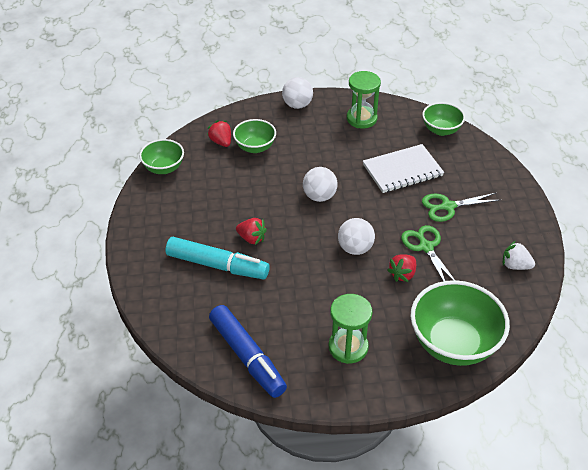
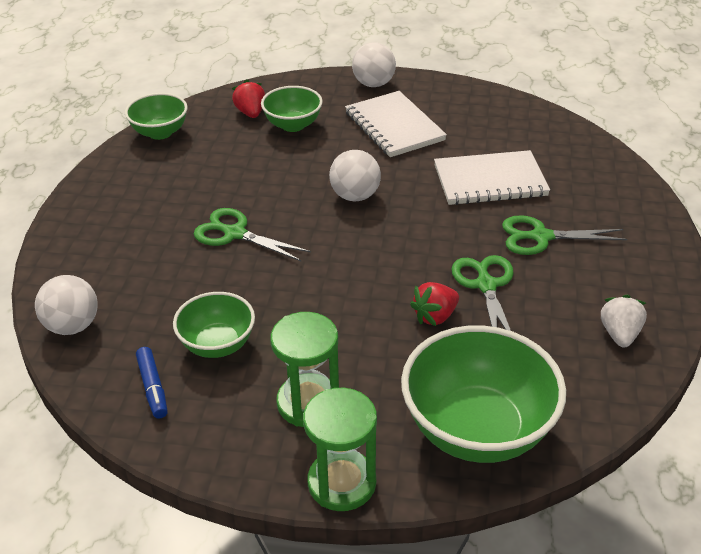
camera: 15 degrees right, 5 degrees down
turquoise marker [166,237,270,279] -> none
blue marker [209,305,287,398] -> blue marker [136,347,168,419], size x0.49
red strawberry [236,218,267,245] -> green scissors [194,208,311,262]
white ball [338,218,375,255] -> white ball moved to [35,275,98,335]
green hourglass [347,71,381,128] -> green hourglass moved to [303,388,377,511]
green bowl [422,102,465,136] -> green bowl moved to [173,292,255,358]
white strawberry [503,241,535,270] -> white strawberry turned 60 degrees clockwise [600,295,647,347]
none -> white notebook [345,91,447,157]

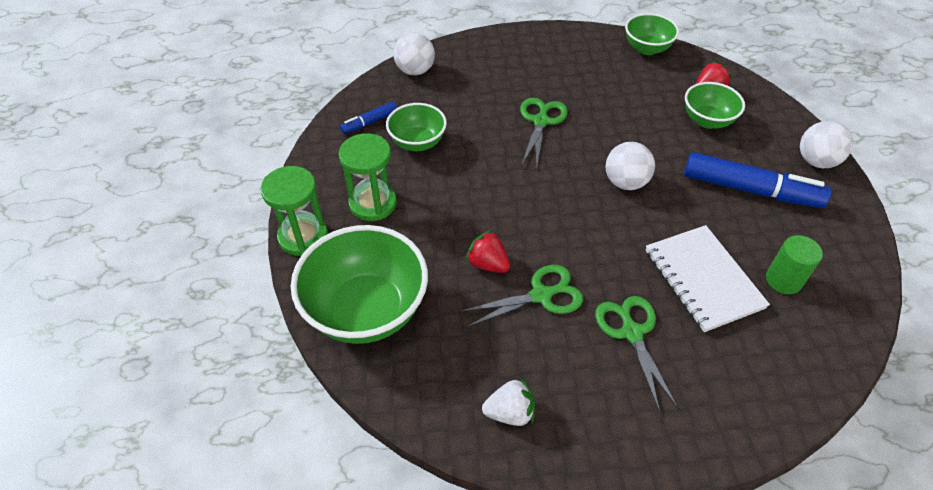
camera: 75 degrees right, 10 degrees up
white notebook [345,91,447,157] -> blue marker [684,152,831,208]
none -> green cylinder [766,235,823,294]

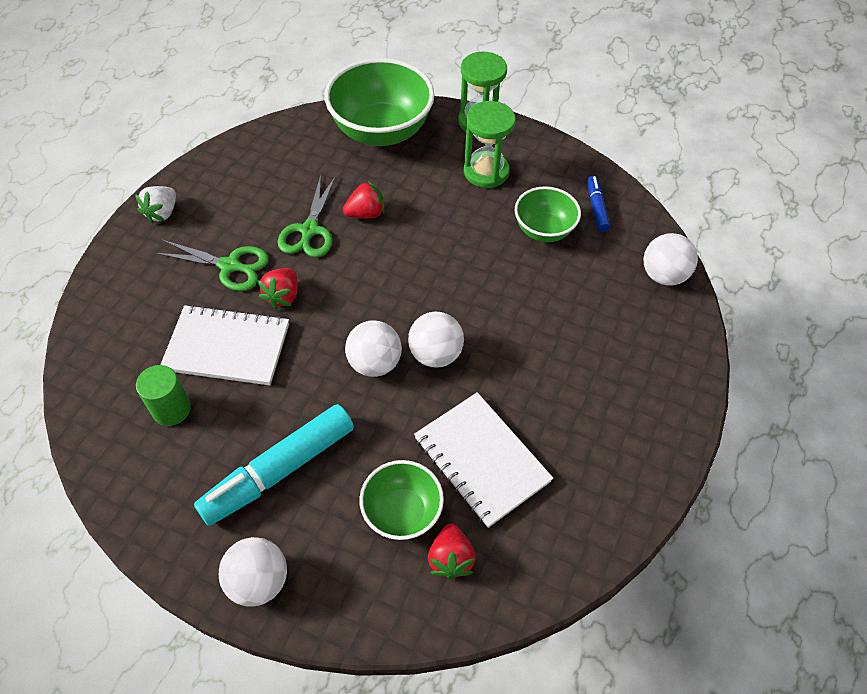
camera: 120 degrees right, 5 degrees up
white strawberry [482,378,535,426] -> white strawberry moved to [135,186,176,224]
green scissors [520,98,568,168] -> none
green bowl [625,13,679,55] -> none
blue marker [684,152,831,208] -> turquoise marker [194,404,354,526]
none -> red strawberry [258,268,298,309]
none -> white ball [408,312,464,367]
none -> white notebook [414,392,553,528]

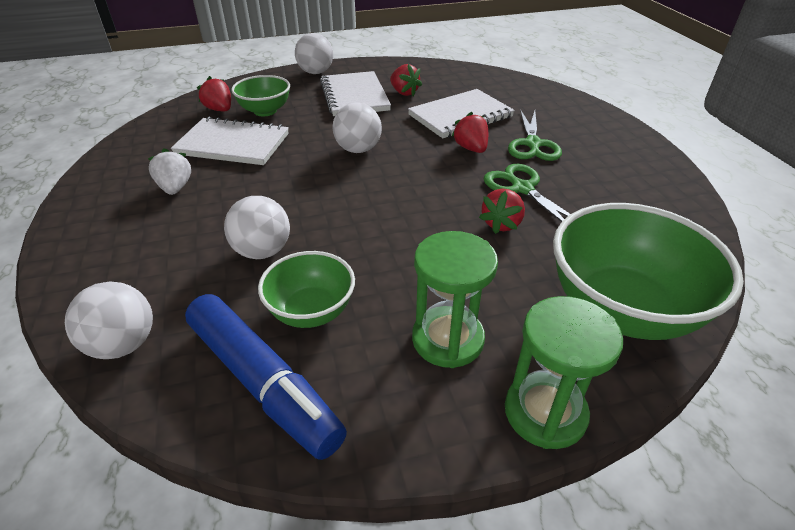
camera: 140 degrees right, 15 degrees down
white strawberry [135,186,176,224] -> white strawberry moved to [148,149,191,195]
green cylinder [136,365,191,426] -> none
green scissors [155,240,269,291] -> green scissors turned 60 degrees counterclockwise [508,109,562,161]
turquoise marker [194,404,354,526] -> white notebook [320,71,391,116]
white ball [408,312,464,367] -> white ball moved to [224,196,290,259]
blue marker [587,176,610,232] -> blue marker [185,294,347,460], size x2.04
none -> red strawberry [390,64,422,96]

